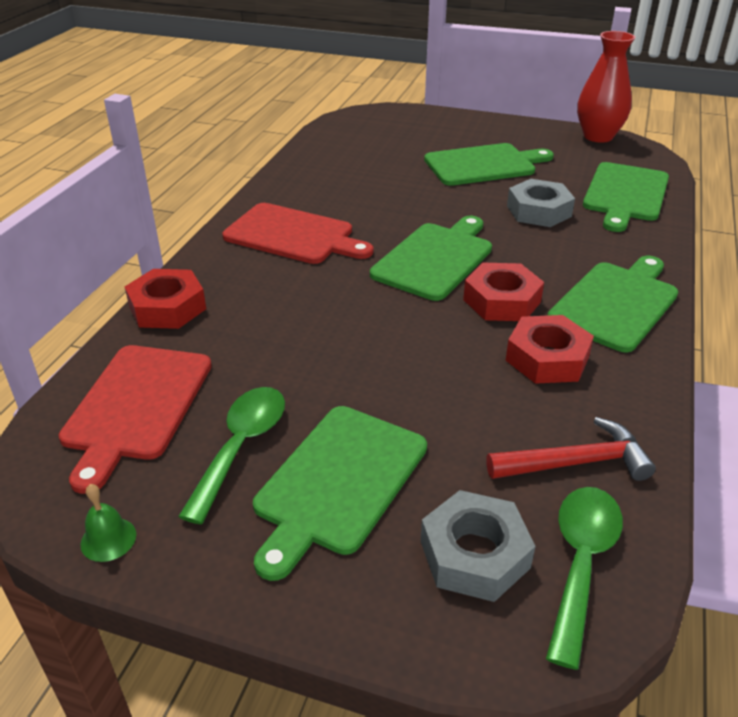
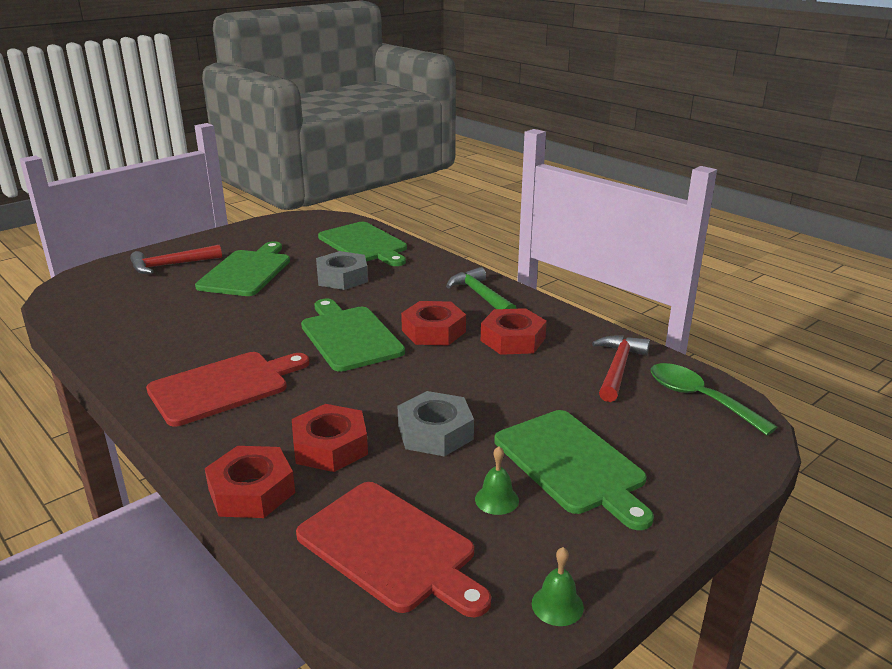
camera: 60 degrees left, 10 degrees down
green spoon [178,387,285,524] -> green bell [475,446,519,515]
grey nut [421,490,536,602] -> grey nut moved to [398,391,474,456]
green cutting board [547,256,678,353] -> green hammer [446,267,517,309]
red vase [577,31,635,143] -> none
none -> red hammer [130,245,222,274]
none -> red nut [292,404,368,472]

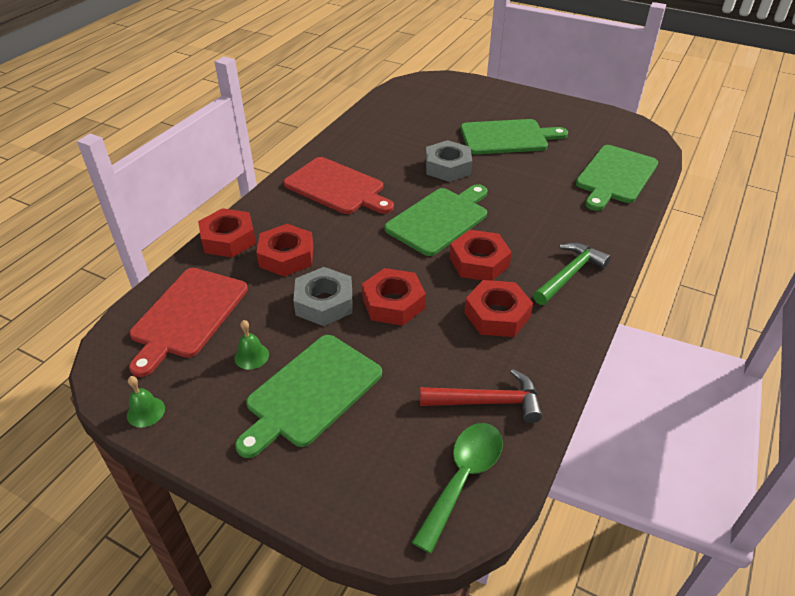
camera: 70 degrees right, 15 degrees up
red hammer [130,245,222,274] -> none
grey nut [316,251,368,290] -> grey nut moved to [426,140,472,182]
none -> red nut [362,268,426,326]

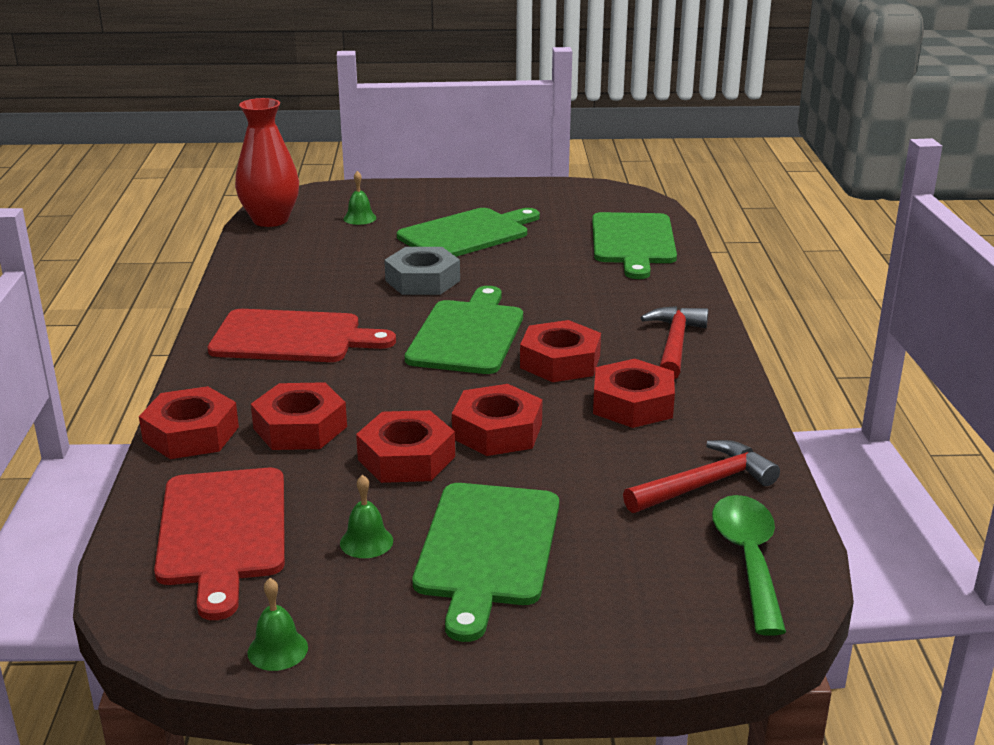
camera: 30 degrees left, 15 degrees down
grey nut [293,267,352,326] -> red nut [356,410,455,483]
green hammer [533,242,611,305] -> red hammer [641,306,708,379]
none -> red vase [235,98,299,227]
none -> green bell [343,171,376,225]

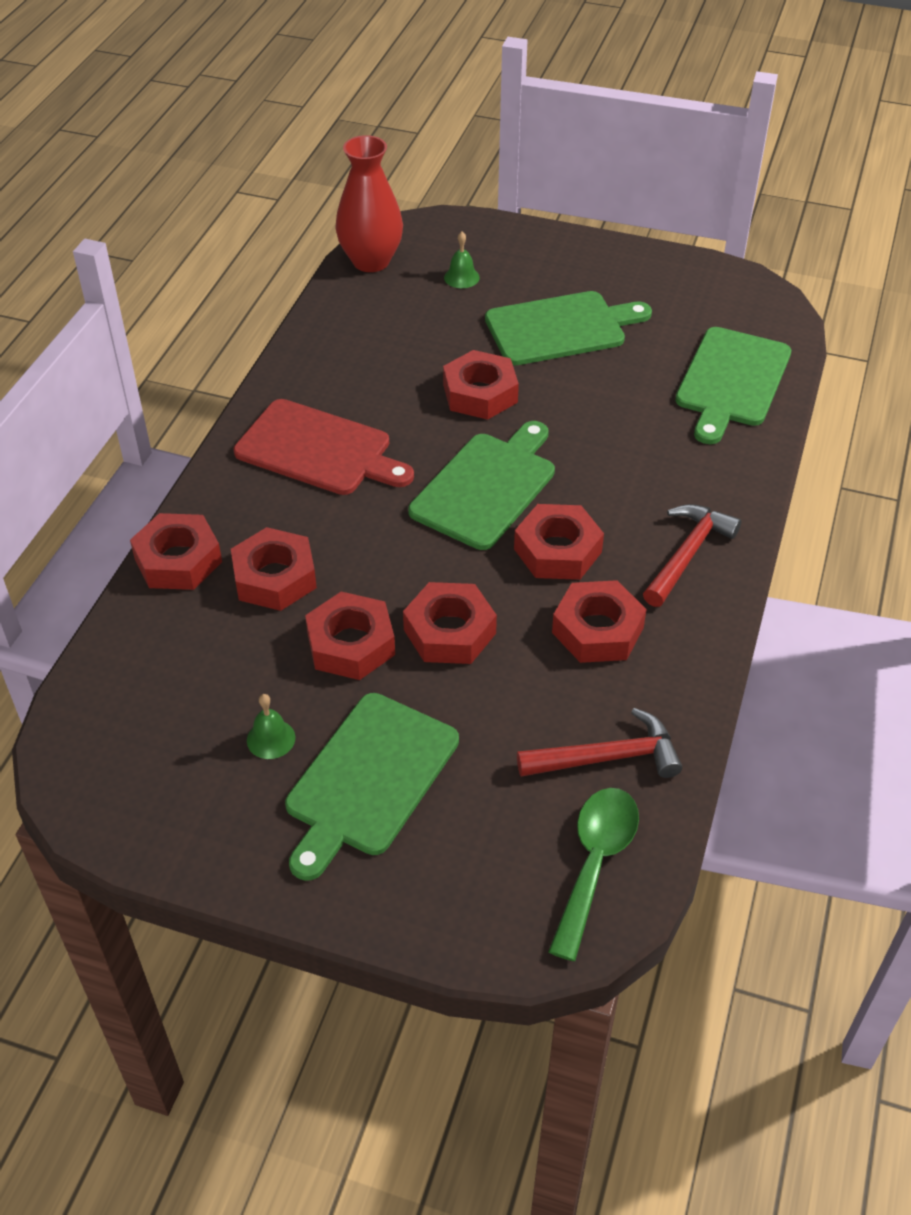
camera: 20 degrees right, 20 degrees up
red cutting board [154,468,285,620] -> none
green bell [247,578,308,671] -> none
grey nut [384,247,460,295] -> red nut [443,350,519,420]

